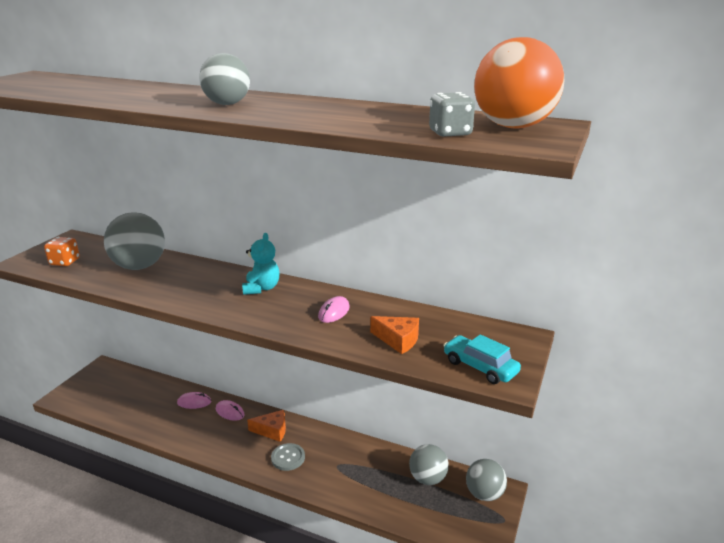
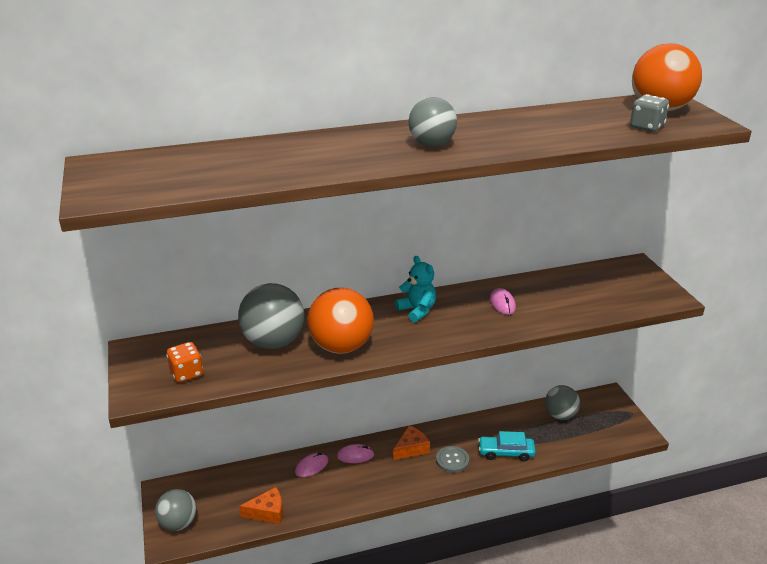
camera: 40 degrees left, 5 degrees up
orange cheese [370,316,419,354] -> orange cheese moved to [239,487,283,524]
turquoise car [443,334,521,384] -> turquoise car moved to [478,431,536,461]
grey ball [466,459,507,501] -> grey ball moved to [155,489,197,531]
none -> orange ball [308,287,374,354]

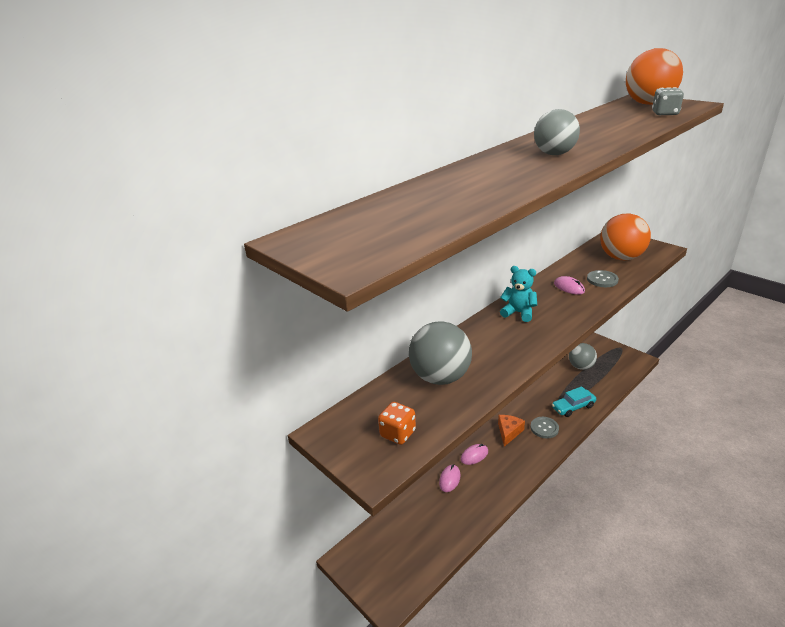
camera: 25 degrees left, 0 degrees up
grey ball [155,489,197,531] -> none
orange cheese [239,487,283,524] -> none
orange ball [308,287,374,354] -> orange ball moved to [600,214,651,260]
none -> grey button [587,270,619,287]

